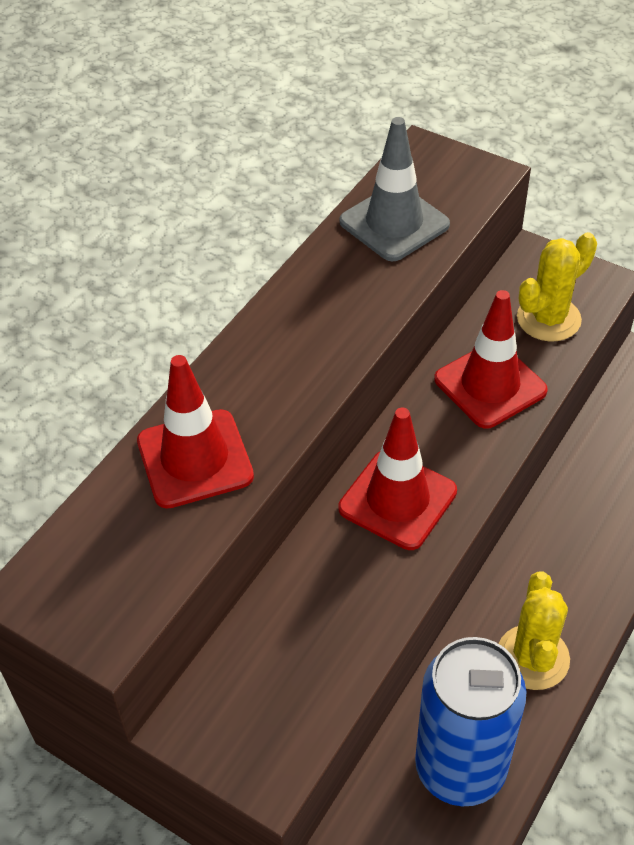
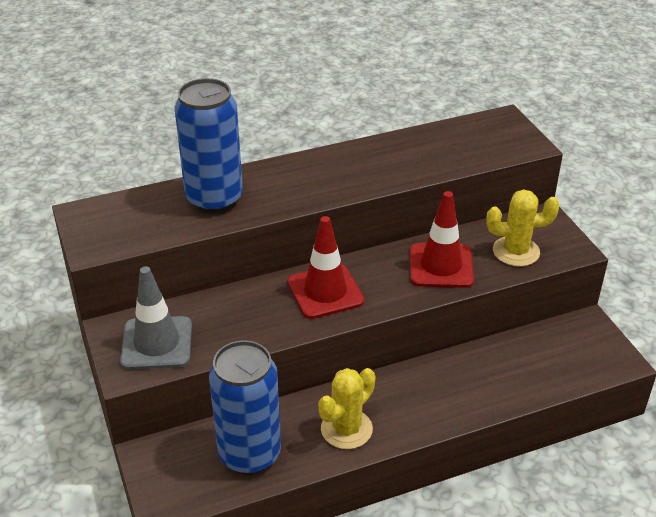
camera: 35 degrees right, 10 degrees down
red traffic cone [137,355,254,509] -> blue can [174,78,243,213]
grey traffic cone [339,117,450,261] -> grey traffic cone moved to [120,266,192,370]

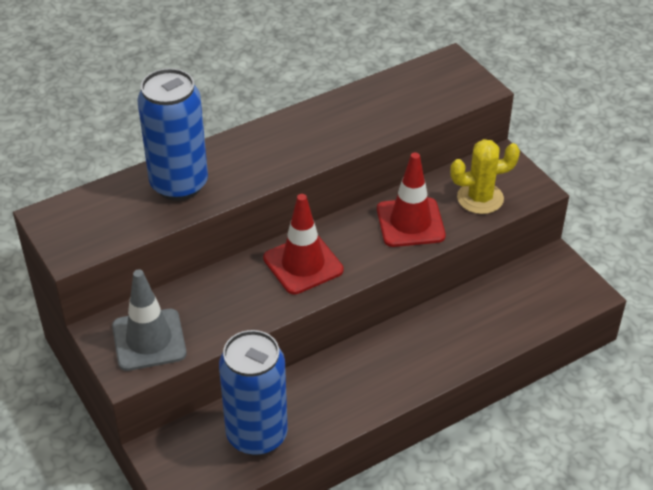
camera: 10 degrees left, 5 degrees up
yellow cactus [318,368,375,449] -> none

